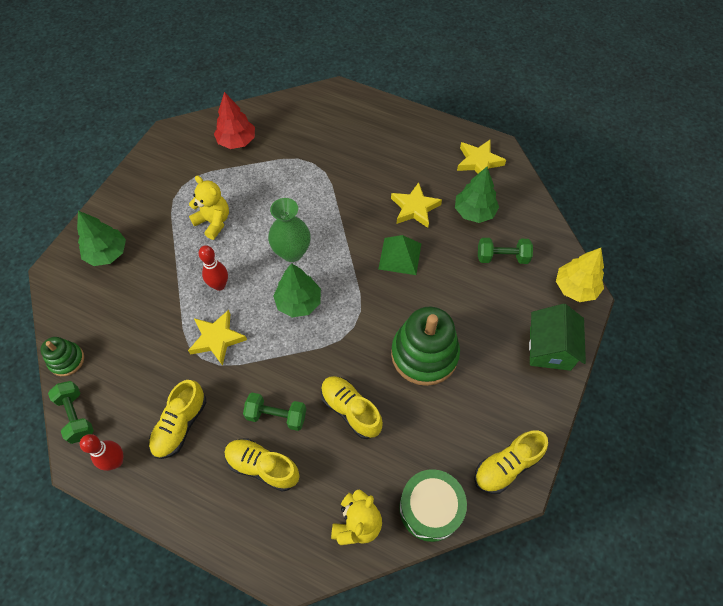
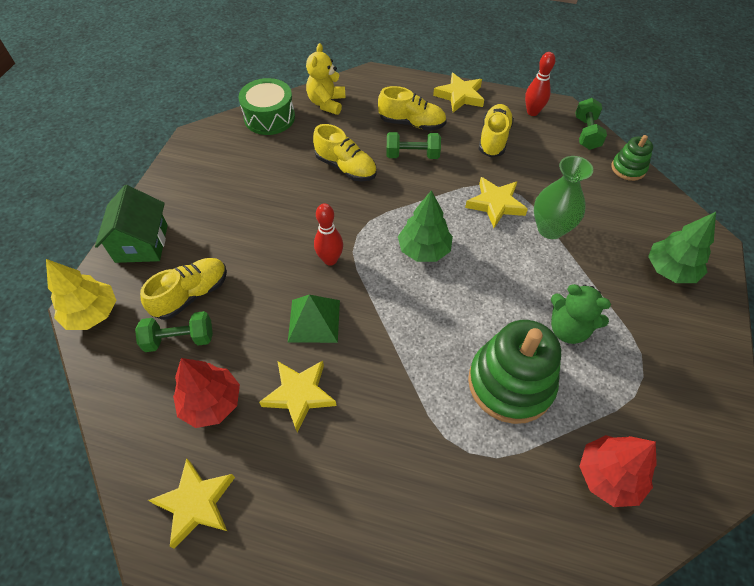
camera: 170 degrees right, 5 degrees down
green dumbbell [48,381,94,444] -> green dumbbell turned 45 degrees clockwise [575,98,607,150]
yellow teddy bear [189,176,229,240] -> green teddy bear [551,284,611,344]
red bowling pin [198,245,228,291] -> red bowling pin moved to [314,203,343,266]
green vase [268,198,311,262] -> green vase moved to [534,156,593,239]
green stacking toy [391,307,460,386] -> green stacking toy moved to [468,320,561,424]
green tree [455,167,499,223] -> red tree [173,358,240,428]
yellow shoe [474,430,548,494] -> yellow shoe moved to [140,258,227,320]
none -> yellow star [433,73,484,113]

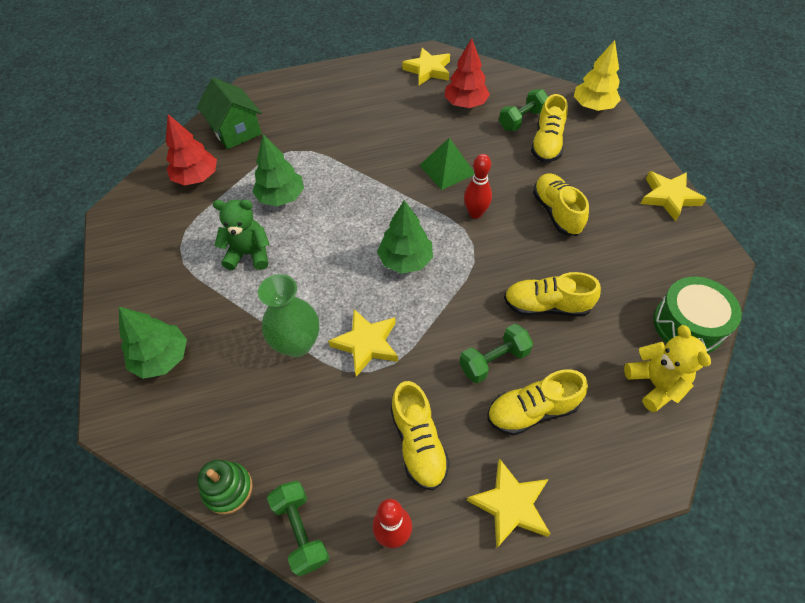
camera: 150 degrees right, 0 degrees up
green house [95,185,168,263] -> green house moved to [197,77,262,149]
yellow star [259,361,337,433] -> yellow star moved to [640,171,707,221]
green stacking toy [468,320,561,424] -> green tree [252,134,304,206]
none -> yellow shoe [533,173,589,236]

